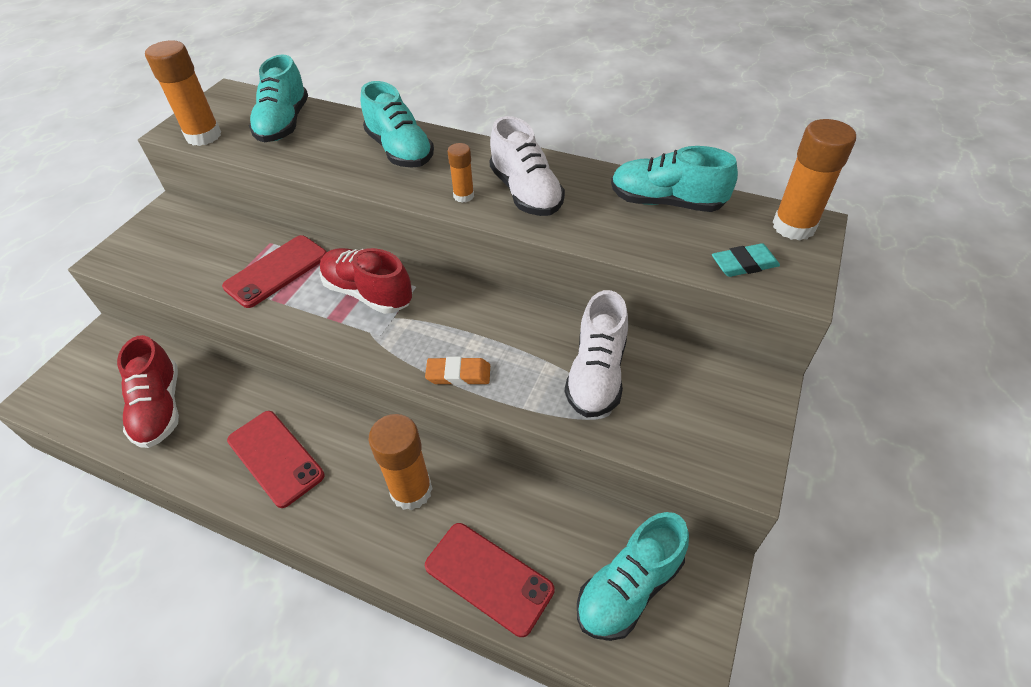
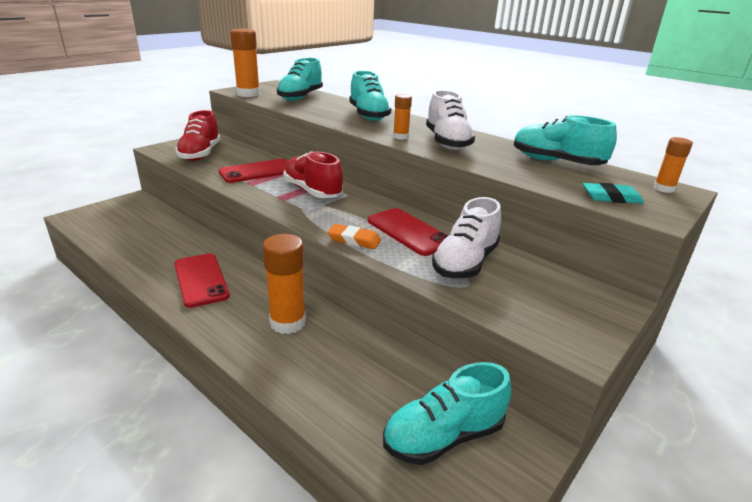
camera: 15 degrees right, 20 degrees down
red shoe [117,335,179,448] -> red shoe moved to [175,110,221,161]
red phone [425,523,554,637] -> red phone moved to [368,208,449,256]
orange glue stick [773,119,856,241] -> orange glue stick [653,137,693,193], size x0.54

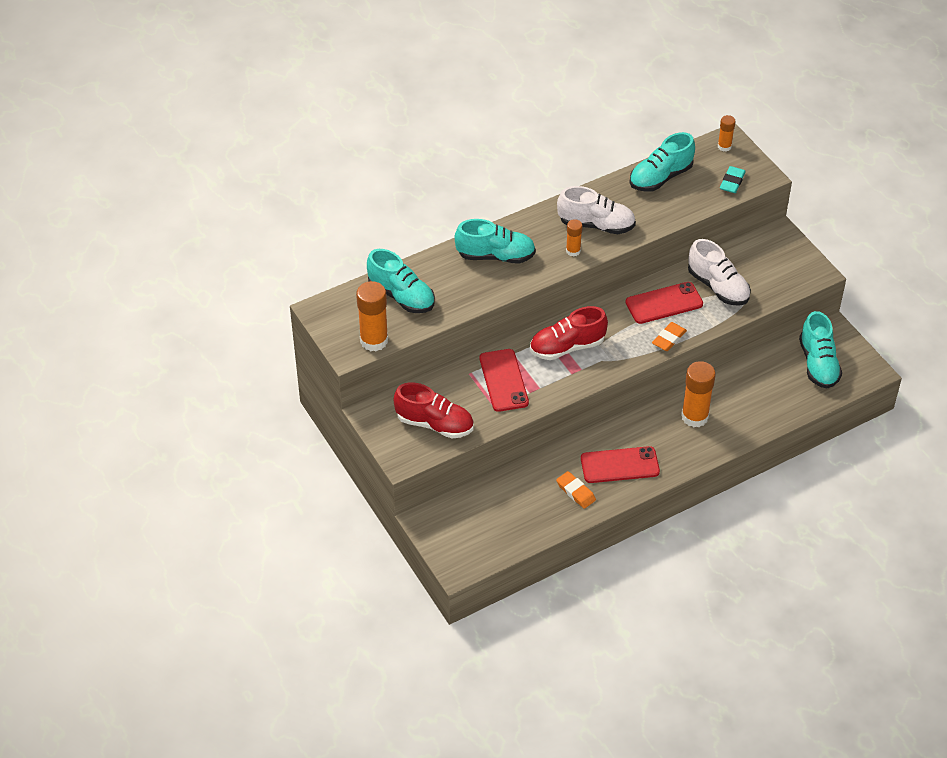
camera: 70 degrees left, 20 degrees up
none -> orange eraser [556,471,596,509]

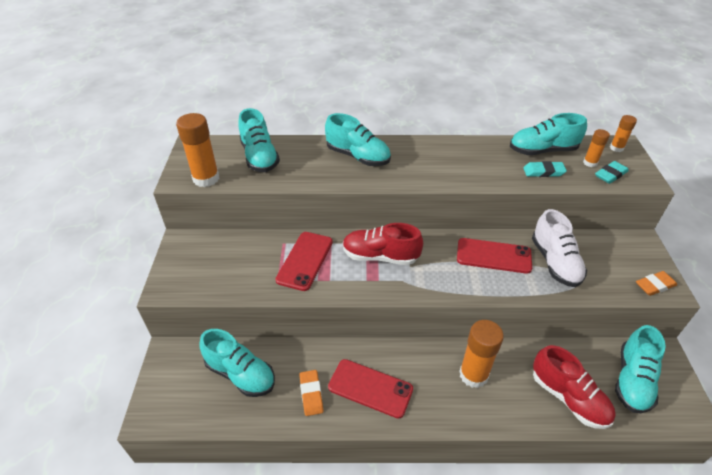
camera: 30 degrees right, 5 degrees down
red shoe [394,382,474,439] -> red shoe moved to [533,345,616,429]
white shoe [557,186,636,234] -> none
orange glue stick [566,219,582,257] -> orange glue stick moved to [583,129,610,167]
orange eraser [652,322,687,351] -> orange eraser moved to [636,271,677,296]
none -> turquoise shoe [199,329,275,397]
none -> turquoise eraser [523,161,567,177]

